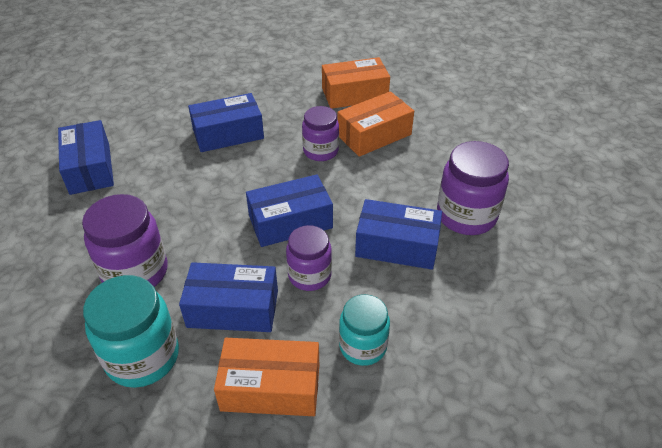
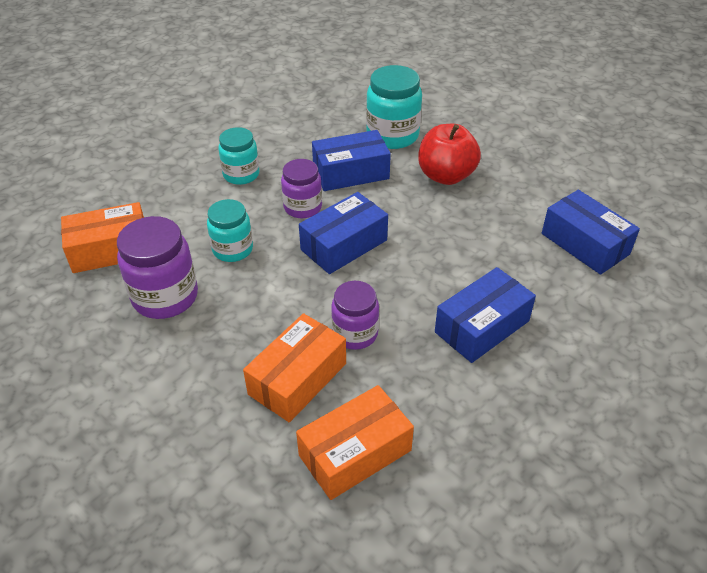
camera: 160 degrees right, 0 degrees up
purple jar [82,194,168,287] -> red apple [418,124,481,185]
orange box [214,338,319,416] -> orange box moved to [61,202,144,273]
blue box [355,199,442,270] -> turquoise jar [207,199,253,262]

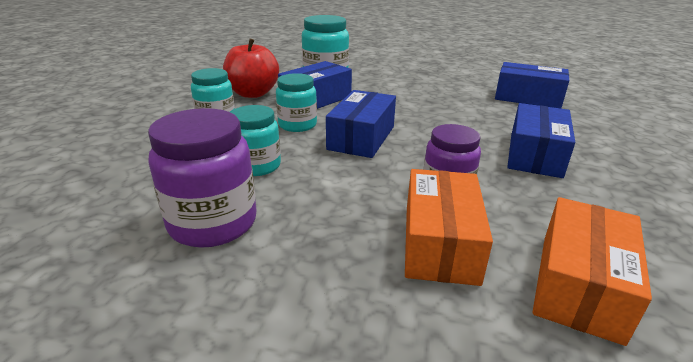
camera: 30 degrees left, 15 degrees down
orange box [61,202,144,273] -> none
purple jar [281,159,322,218] -> turquoise jar [276,73,317,132]
red apple [418,124,481,185] -> red apple moved to [223,39,279,98]

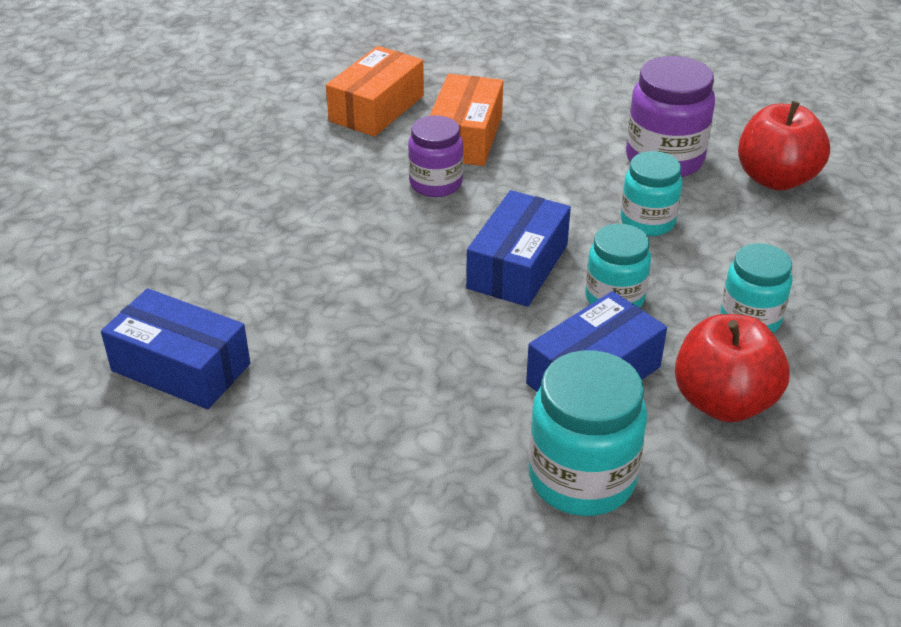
camera: 175 degrees left, 10 degrees up
blue box [507,103,575,178] -> none
none -> red apple [738,101,830,191]

